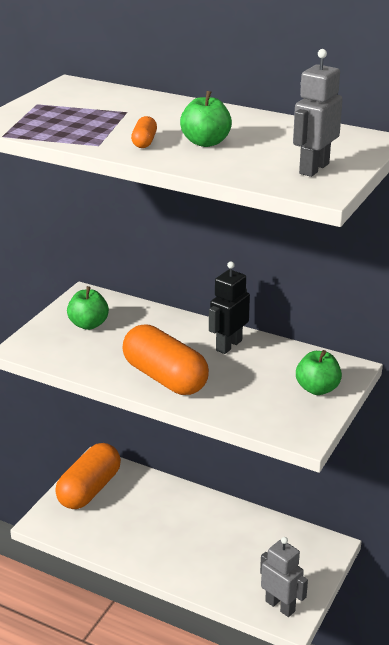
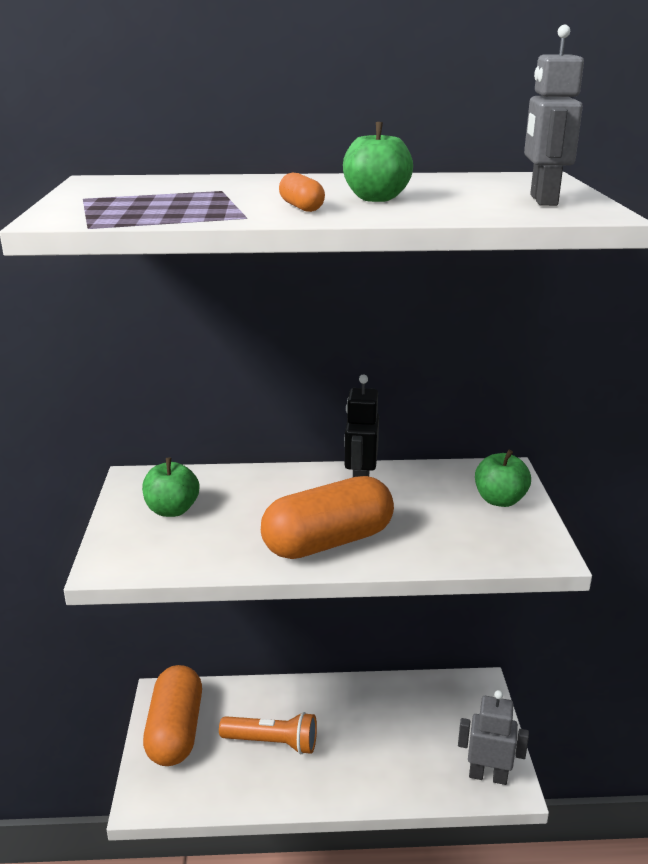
camera: 30 degrees left, 5 degrees down
orange capsule [122,324,209,395] -> orange capsule turned 45 degrees counterclockwise [261,476,394,559]
none -> orange flashlight [219,712,317,754]

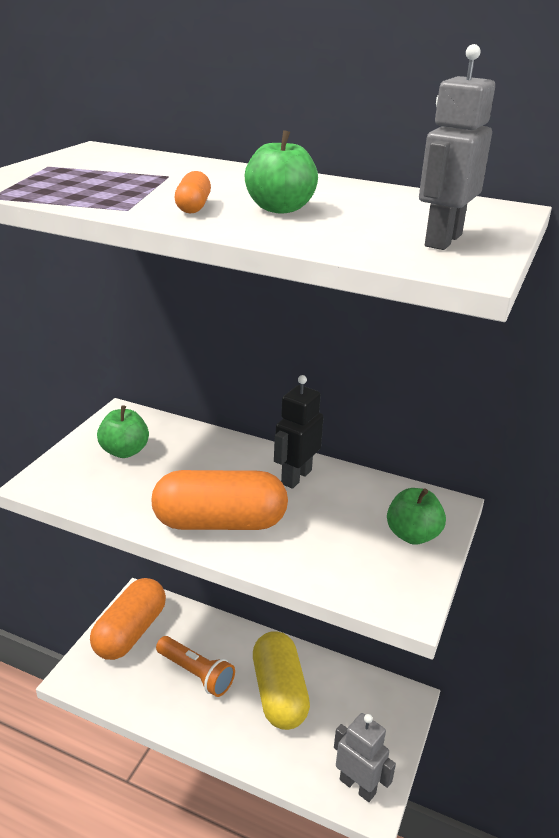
camera: 25 degrees right, 5 degrees up
none -> yellow capsule [253,631,310,730]

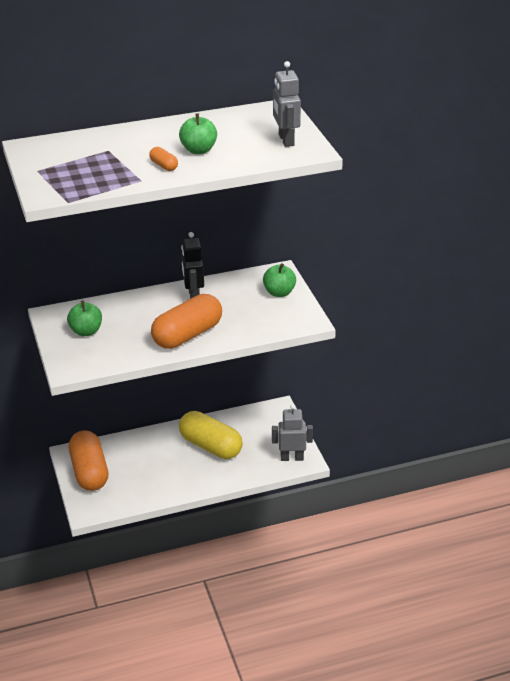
camera: 40 degrees left, 5 degrees up
orange flashlight [156,636,235,697] -> none

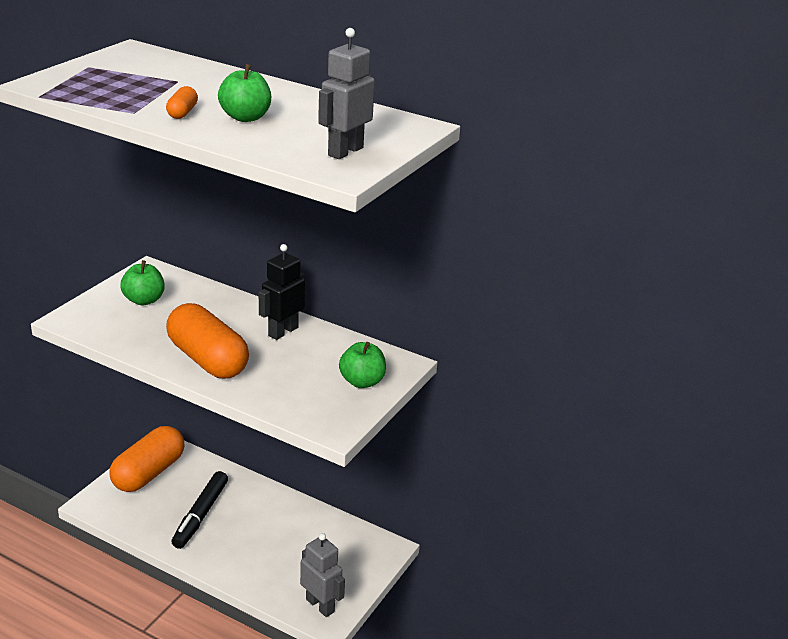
camera: 45 degrees right, 5 degrees down
orange capsule [151,294,222,349] -> orange capsule turned 45 degrees clockwise [166,303,249,379]
yellow capsule [179,411,243,459] -> none
none -> black marker [172,471,228,549]

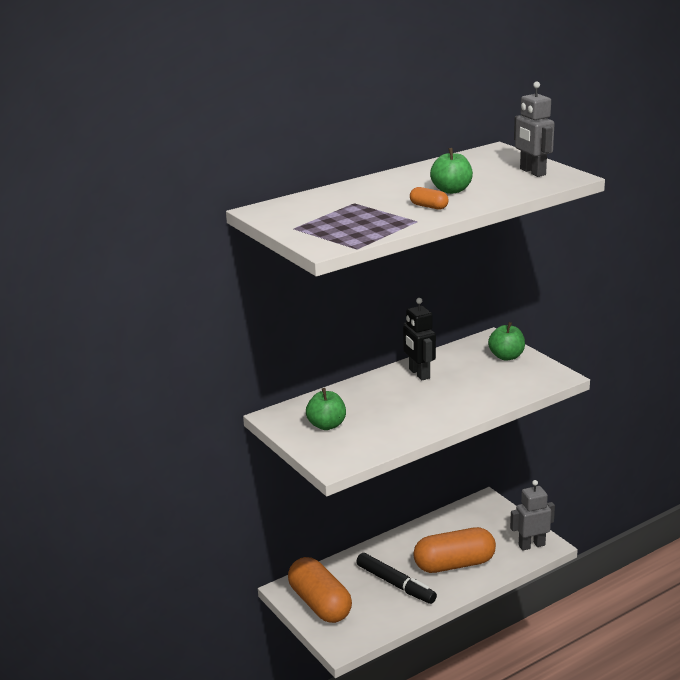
camera: 60 degrees left, 5 degrees down
orange capsule [166,303,249,379] -> orange capsule moved to [413,527,496,573]

